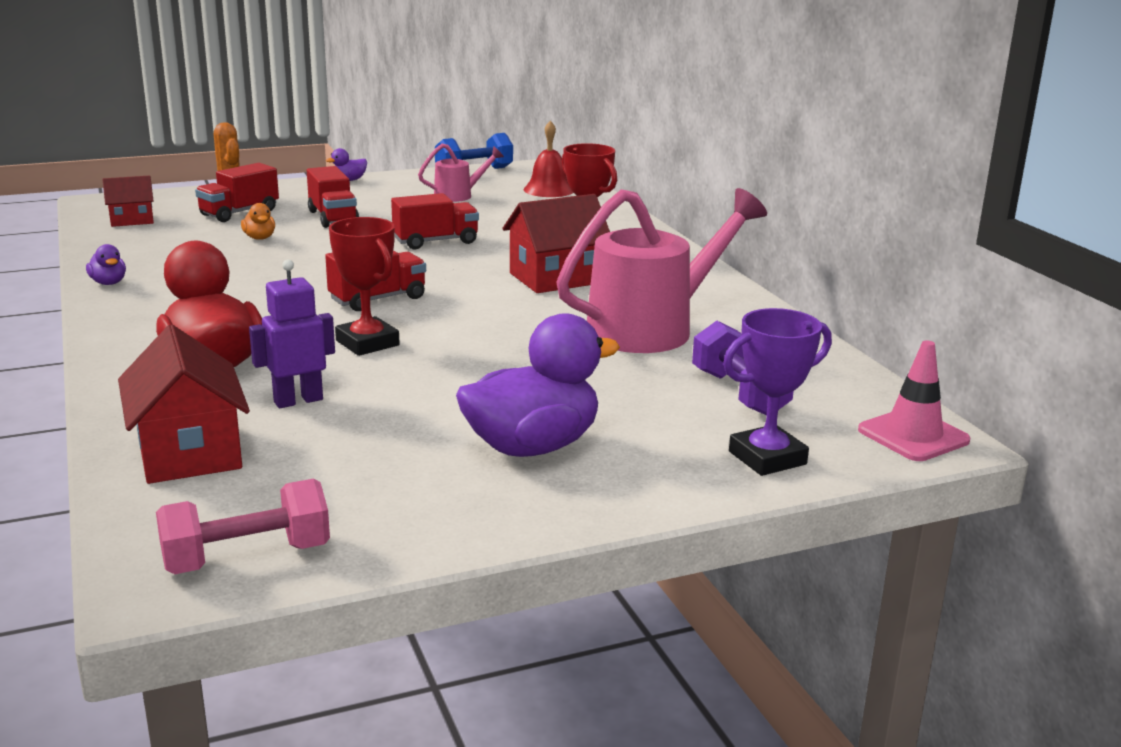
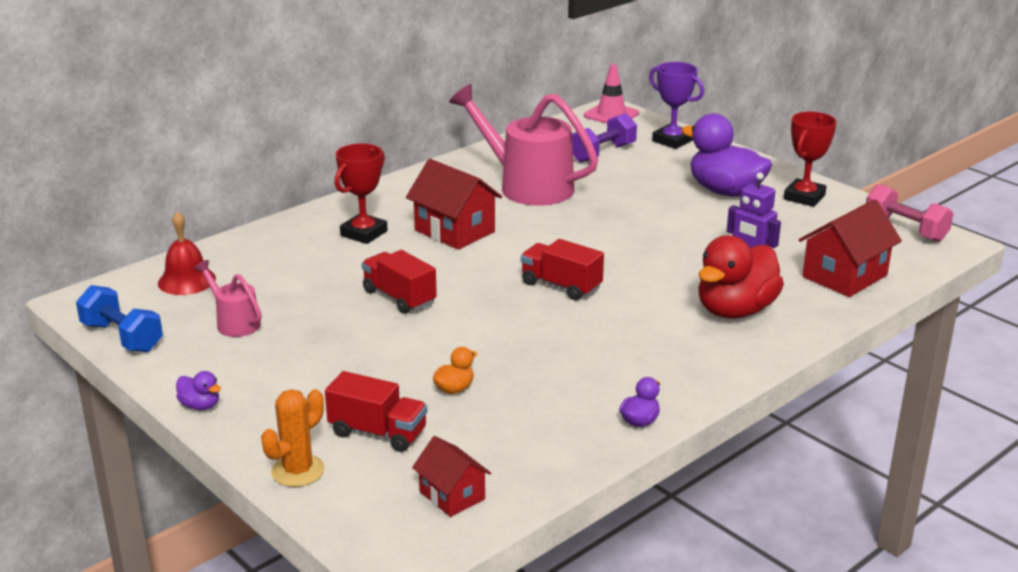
camera: 110 degrees left, 5 degrees up
red truck [307,166,359,228] -> none
red trophy [329,217,400,356] -> red trophy moved to [784,112,837,207]

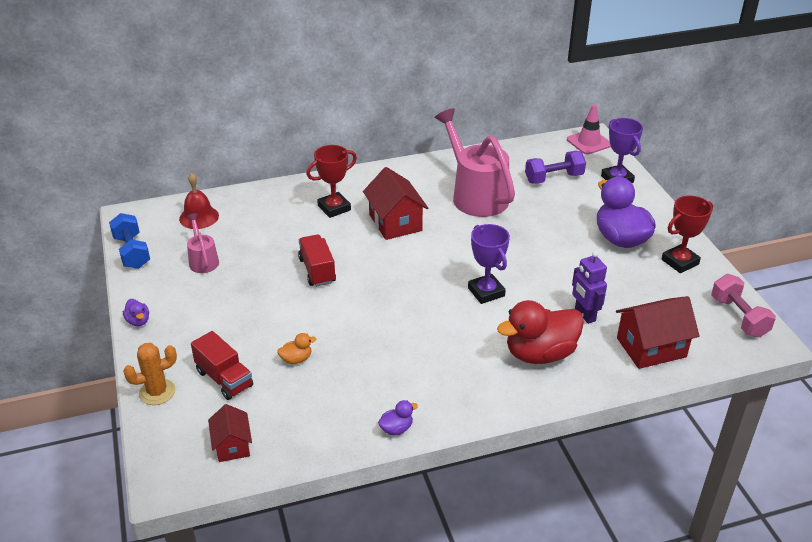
camera: 25 degrees right, 10 degrees up
red truck [521,239,604,300] -> none
none -> purple trophy [468,224,510,304]

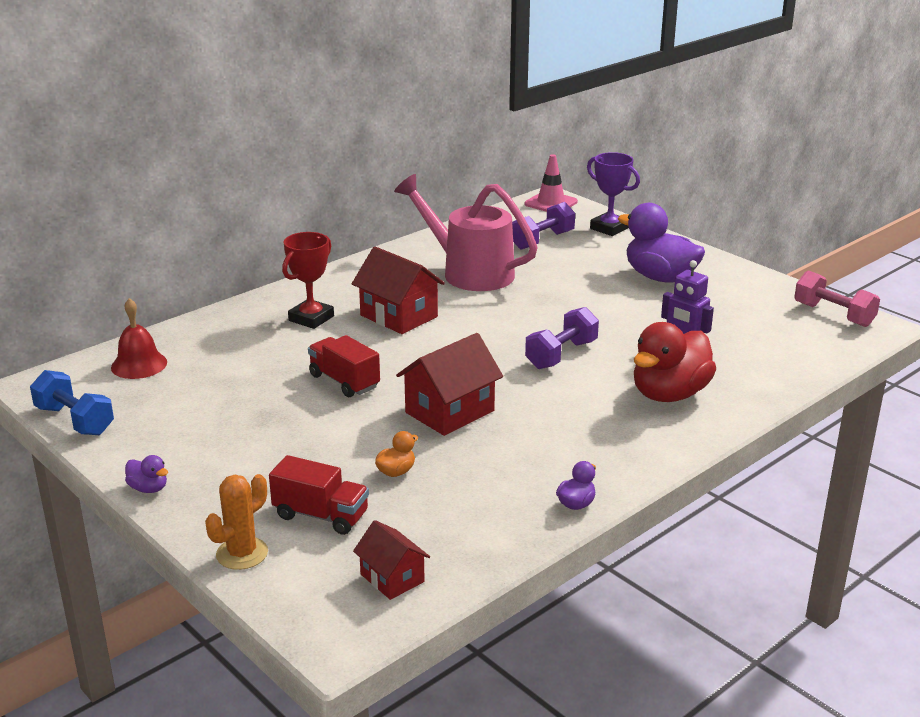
camera: 25 degrees left, 10 degrees down
pink watering can [186,213,219,273] -> none
purple trophy [468,224,510,304] -> purple dumbbell [525,307,599,369]
red house [616,296,699,369] -> red house moved to [396,333,503,436]
red trophy [661,196,713,273] -> none

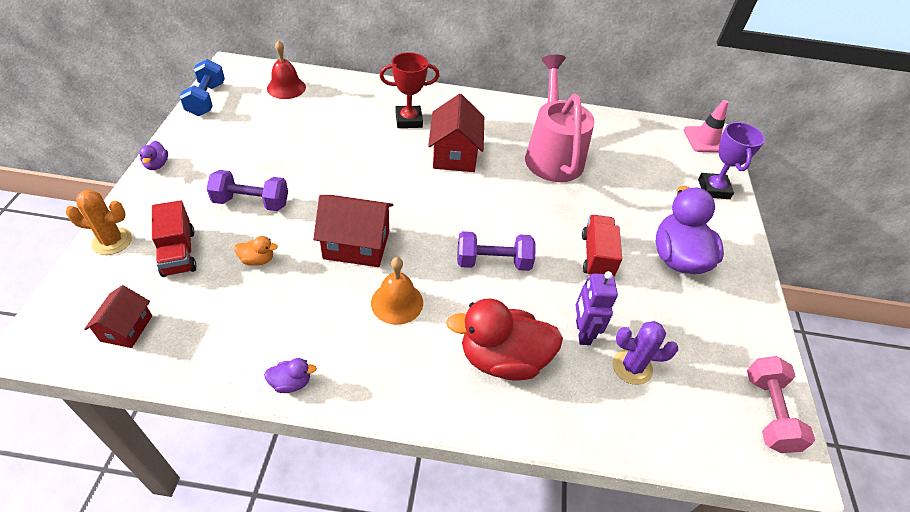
camera: 45 degrees right, 20 degrees up
red truck [308,335,380,397] -> red truck moved to [582,215,622,277]
purple dumbbell [512,202,575,249] -> purple dumbbell moved to [207,170,288,211]
none -> orange bell [371,257,423,325]
none -> purple cactus [612,321,678,385]

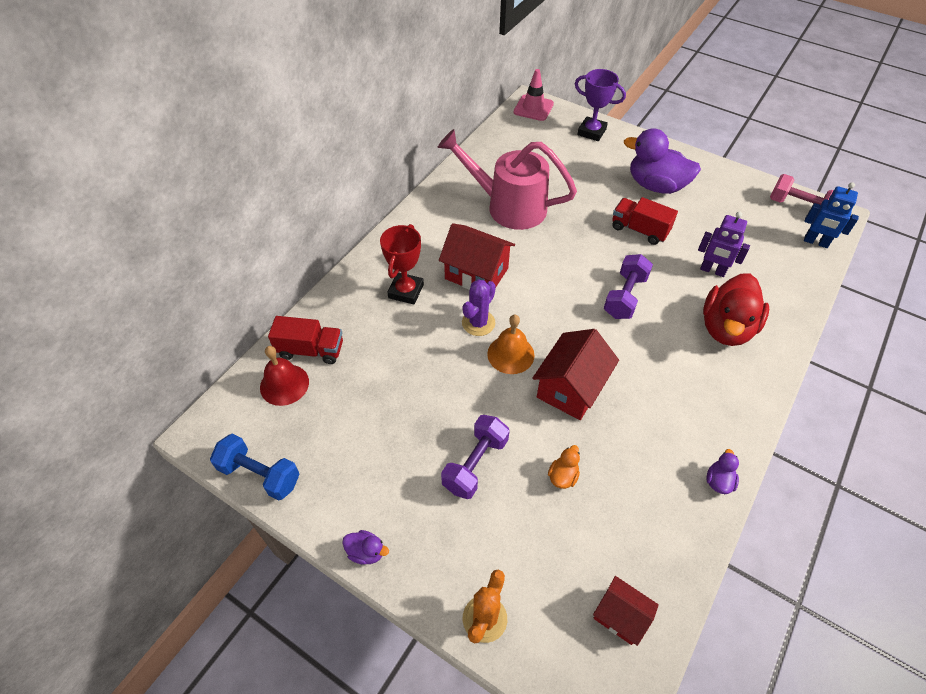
camera: 60 degrees left, 5 degrees up
red truck [152,200,197,277] -> red truck moved to [268,316,343,364]
orange bell [371,257,423,325] -> orange bell moved to [487,315,535,374]
purple cactus [612,321,678,385] -> purple cactus moved to [462,279,496,336]
none -> blue robot [804,182,859,248]

